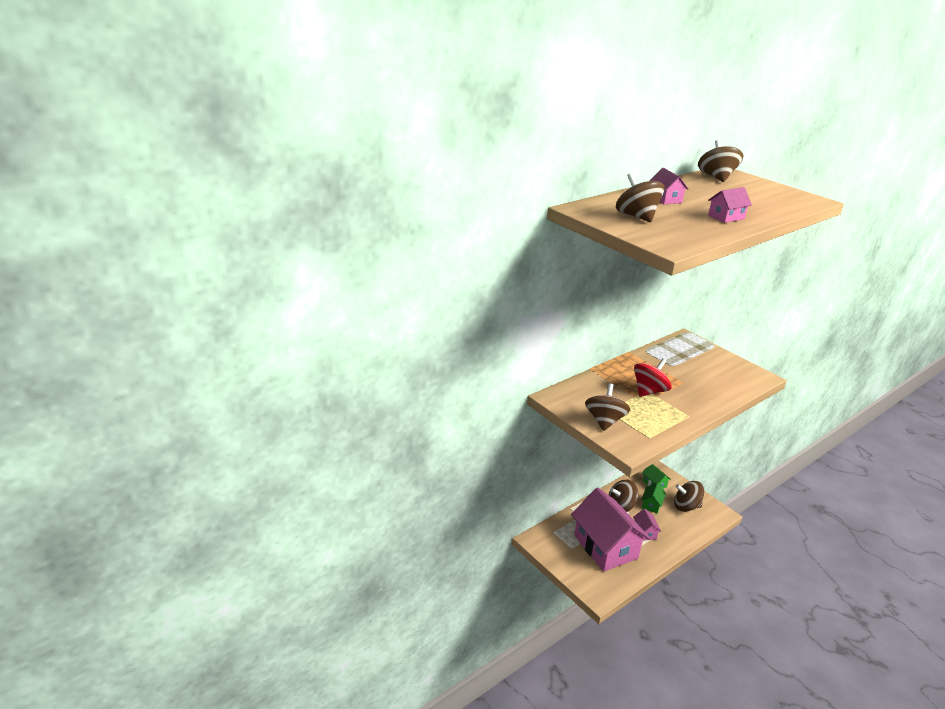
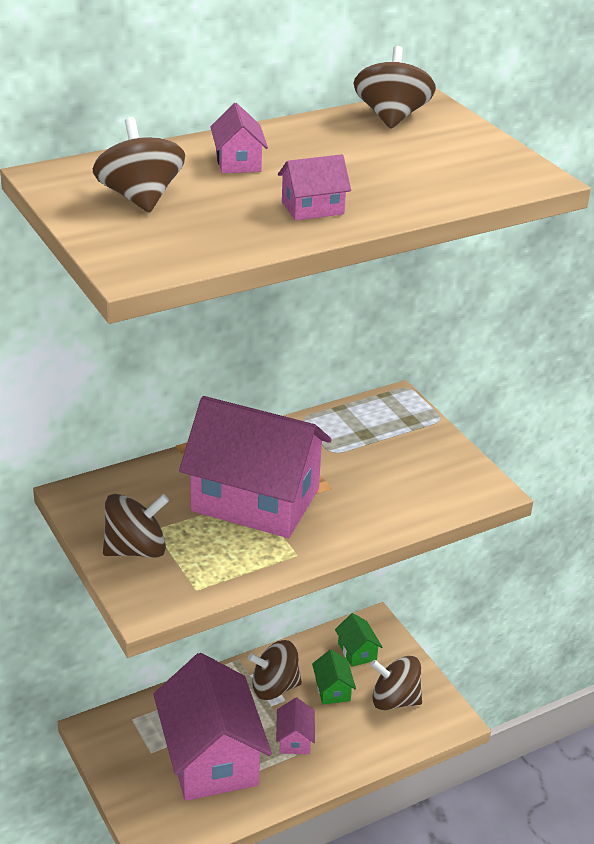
camera: 10 degrees right, 5 degrees up
brown spinning top [585,384,630,431] -> brown spinning top turned 45 degrees clockwise [103,494,169,558]
red spinning top [634,358,672,397] -> pink house [179,396,332,538]
green house [641,483,666,513] -> green house turned 45 degrees counterclockwise [312,649,356,704]

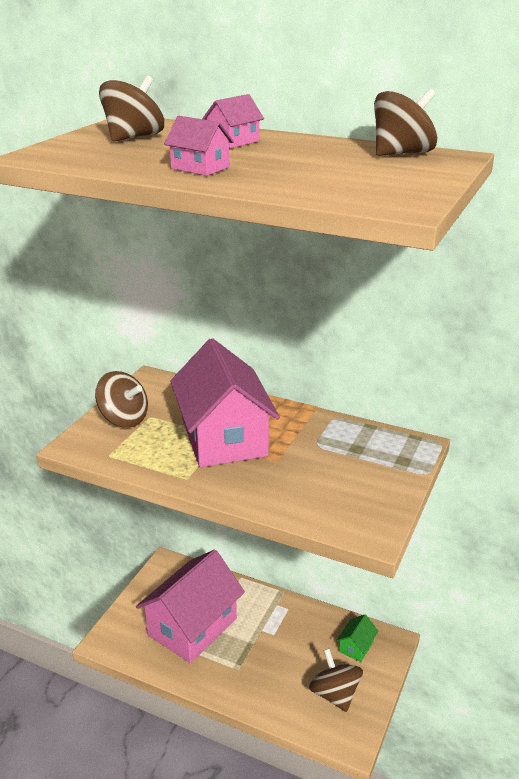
camera: 55 degrees right, 5 degrees down
brown spinning top [248,640,302,700] -> none
pink house [276,698,315,754] -> none
green house [312,649,356,704] -> none

